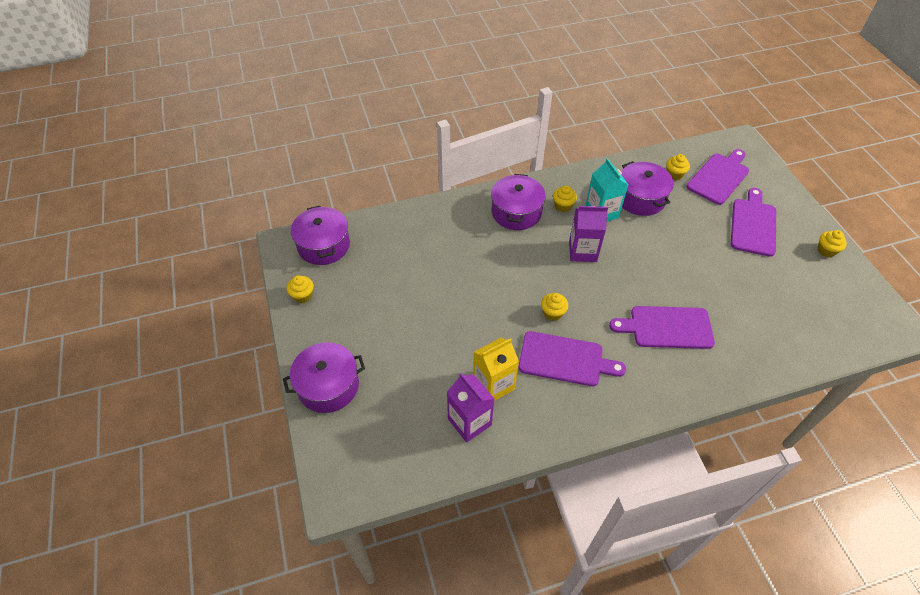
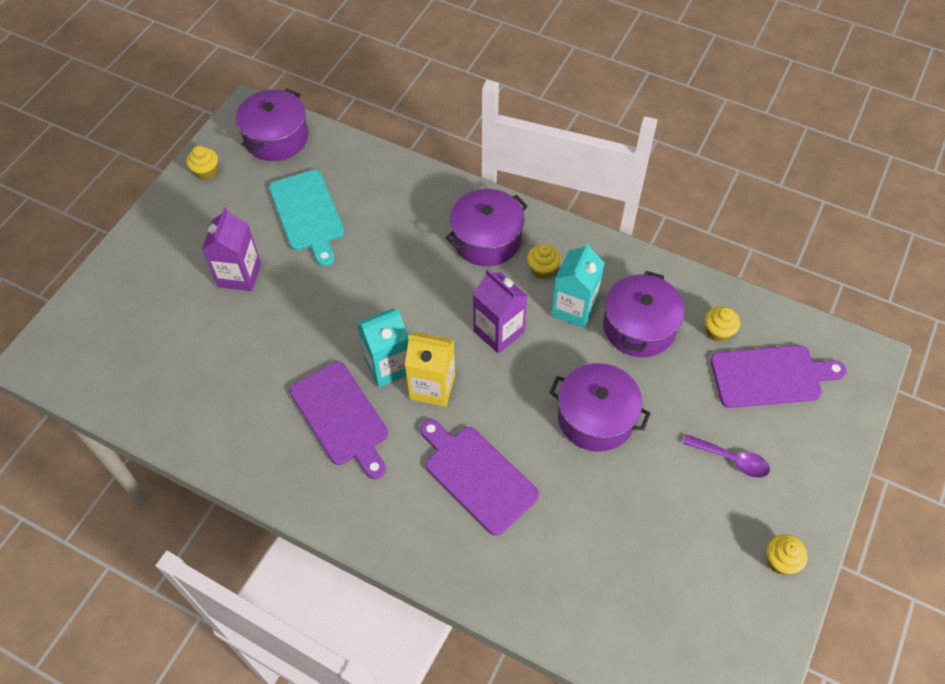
camera: 45 degrees right, 5 degrees up
purple pot [283,342,365,413] -> purple pot moved to [549,363,651,452]
purple carton [447,373,494,443] -> purple carton moved to [202,207,261,291]
yellow carton [473,338,519,401] -> yellow carton moved to [405,332,455,407]
yellow cupcake [541,293,568,321] -> turquoise carton [357,308,409,387]
purple cutting board [731,188,776,257] -> purple spoon [683,434,770,478]
none -> turquoise cutting board [269,170,344,266]

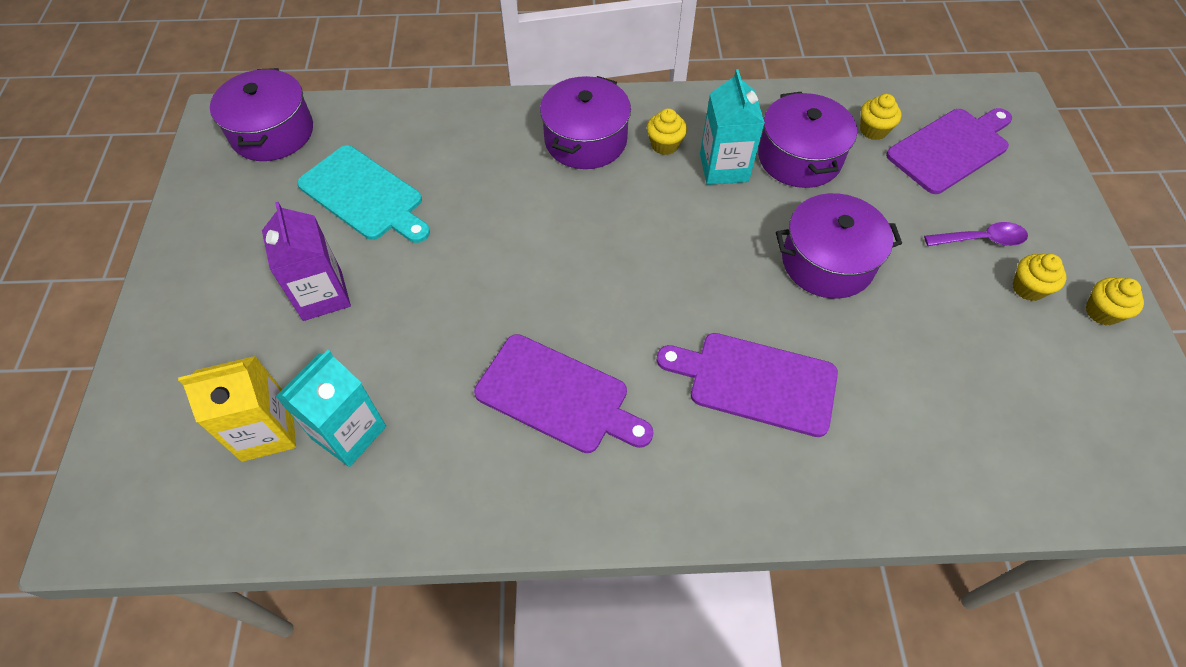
camera: 30 degrees left, 0 degrees up
yellow cupcake [186,146,218,180] -> yellow cupcake moved to [1013,254,1066,301]
turquoise carton [357,308,409,387] -> turquoise carton moved to [276,350,386,467]
yellow carton [405,332,455,407] -> yellow carton moved to [178,356,296,462]
purple carton [473,269,528,354] -> none

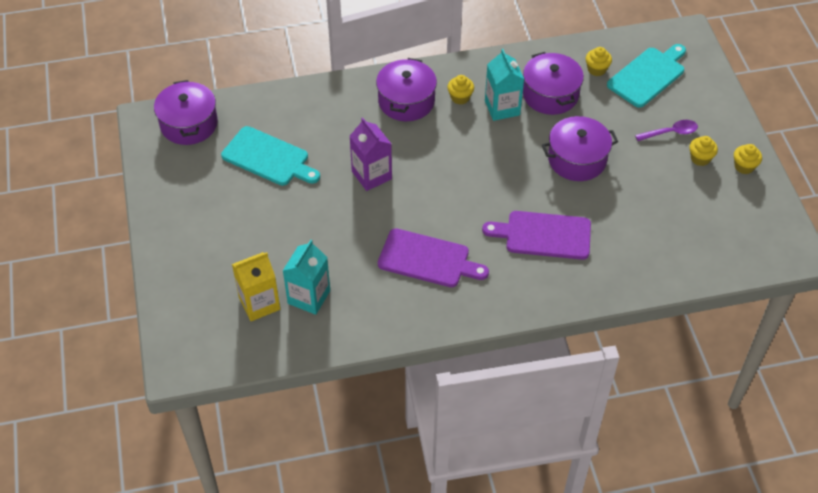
camera: 10 degrees left, 5 degrees down
purple carton [262,202,351,321] -> purple carton moved to [350,118,392,191]
purple cutting board [886,108,1012,194] -> turquoise cutting board [607,44,686,108]

